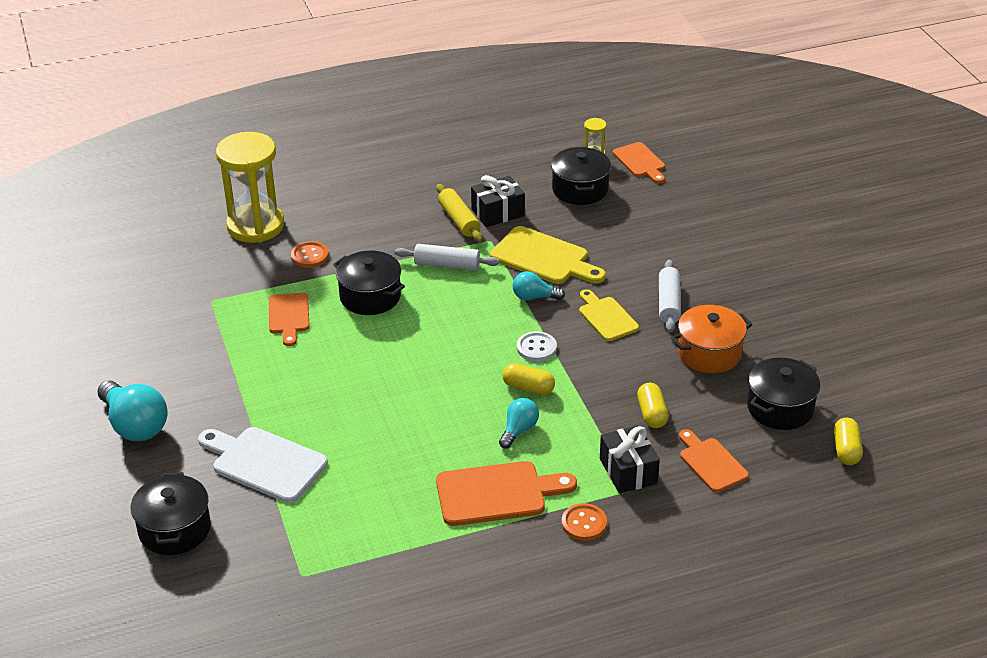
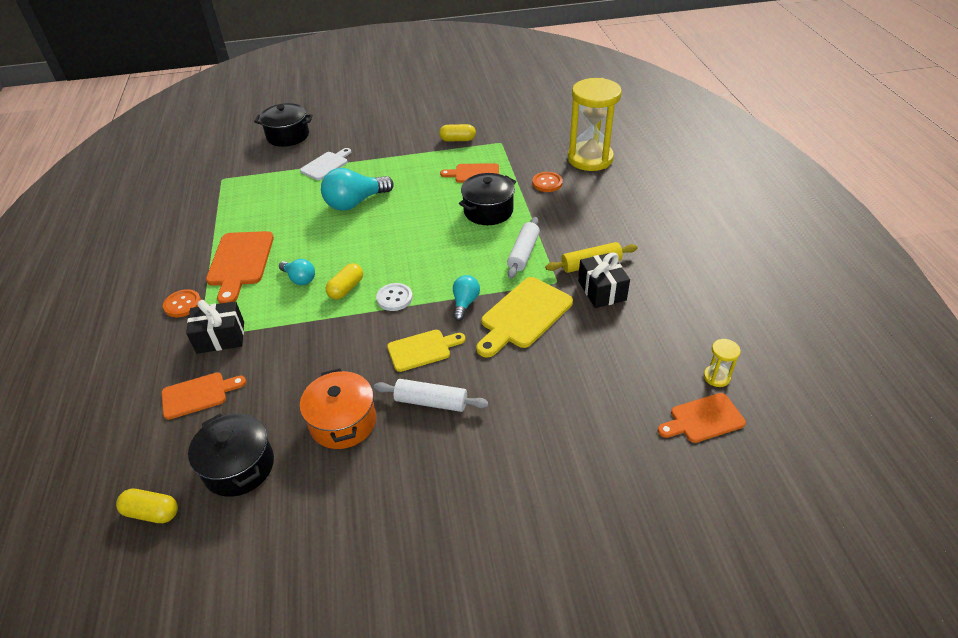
camera: 100 degrees right, 5 degrees up
turquoise light bulb [97,380,168,441] -> turquoise light bulb moved to [321,168,394,211]
white cutting board [198,427,328,503] -> white cutting board [300,148,351,180], size x0.64
black pot [551,147,611,205] -> none
yellow capsule [637,383,668,428] -> yellow capsule moved to [439,124,476,142]

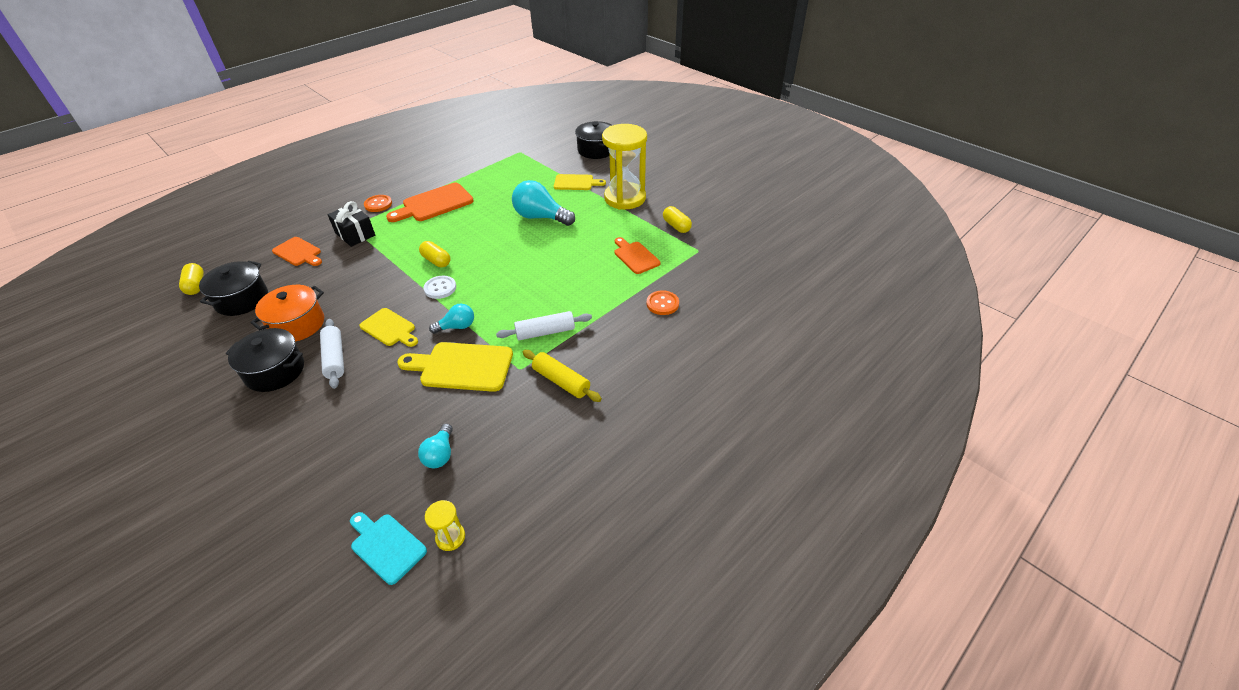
camera: 55 degrees right, 0 degrees up
turquoise light bulb [279,259,315,285] -> turquoise light bulb moved to [418,424,453,468]
white cutting board [300,148,351,180] -> yellow cutting board [554,174,606,190]
yellow capsule [326,263,363,300] -> yellow capsule turned 45 degrees clockwise [419,241,451,267]
black pot [459,173,516,225] -> black pot moved to [226,328,304,392]
yellow hourglass [568,78,622,171] -> yellow hourglass moved to [602,124,647,210]
black gift [578,252,630,308] -> none
orange cutting board [658,393,746,443] -> turquoise cutting board [350,512,427,585]

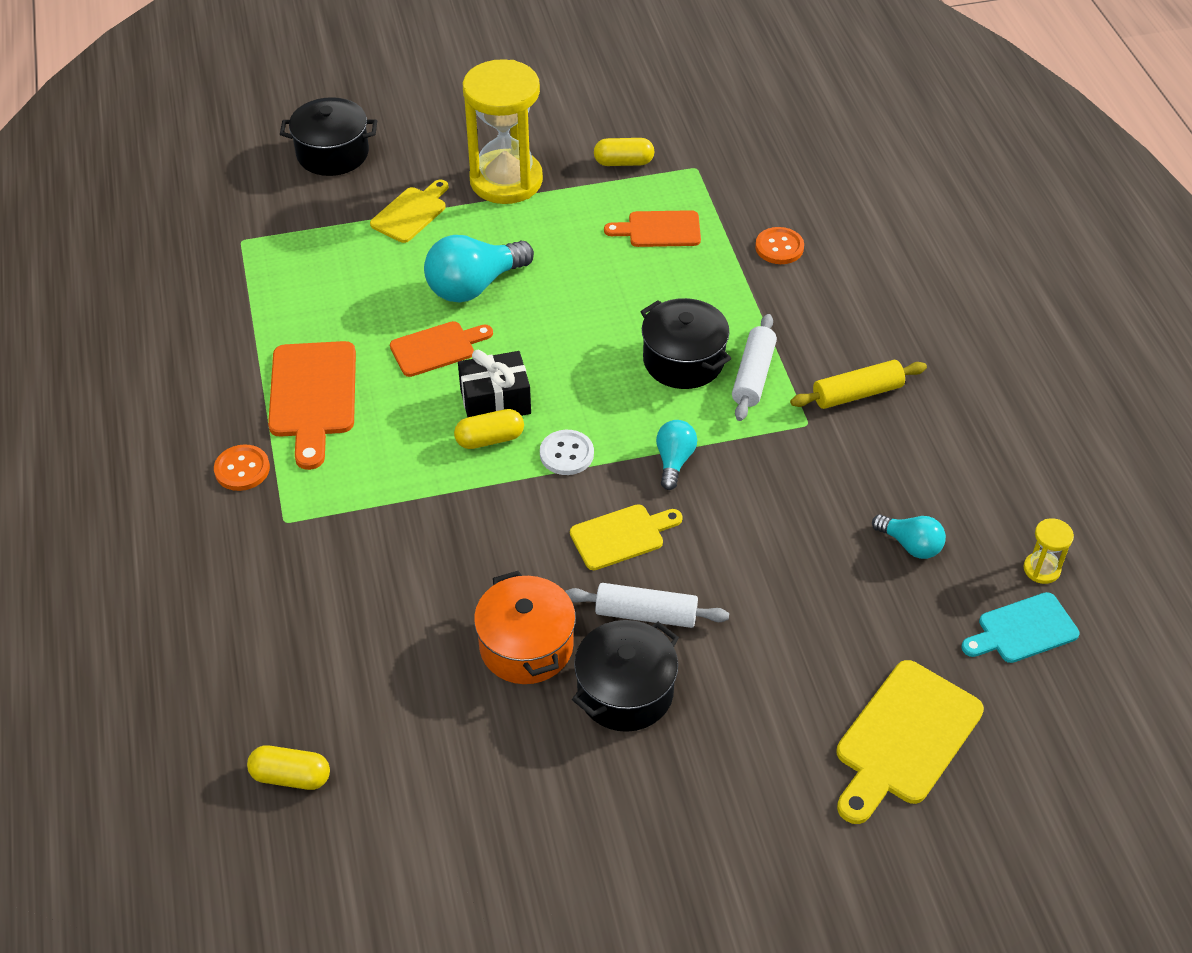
camera: 60 degrees left, 5 degrees up
black pot [199,261,268,316] -> black pot moved to [640,298,731,389]
orange cutting board [272,237,322,266] -> orange cutting board moved to [390,321,493,377]
black gift [328,201,375,247] -> black gift moved to [458,350,531,417]
yellow cutting board [397,342,513,392] -> yellow cutting board moved to [837,660,984,824]

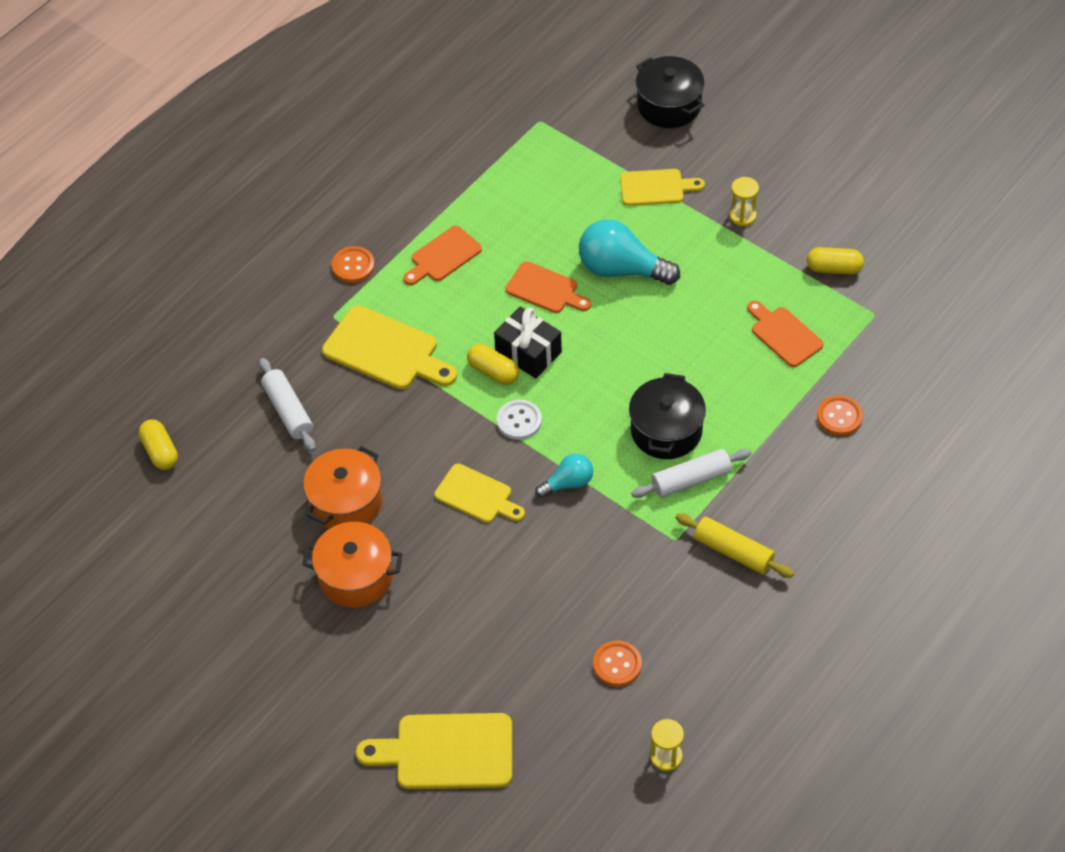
camera: 55 degrees right, 5 degrees up
orange cutting board [268,341,356,470] -> orange cutting board [403,226,482,285], size x0.64
yellow hourglass [463,59,543,204] -> yellow hourglass [729,177,759,226], size x0.41
white rolling pin [565,583,729,628] -> white rolling pin moved to [259,358,316,452]
black pot [572,620,679,732] -> orange pot [302,522,403,608]
yellow capsule [594,138,655,166] -> yellow capsule turned 45 degrees counterclockwise [807,247,864,274]
turquoise light bulb [872,514,946,559] -> orange button [593,640,642,687]
turquoise cutting board [961,592,1080,663] -> none
none -> yellow cutting board [322,305,457,389]

